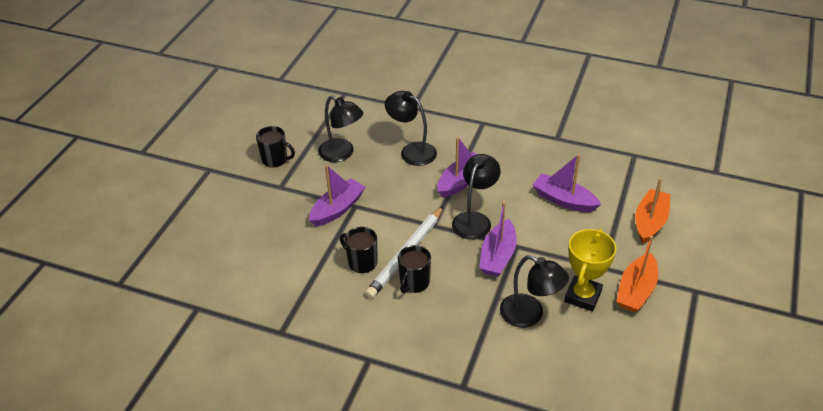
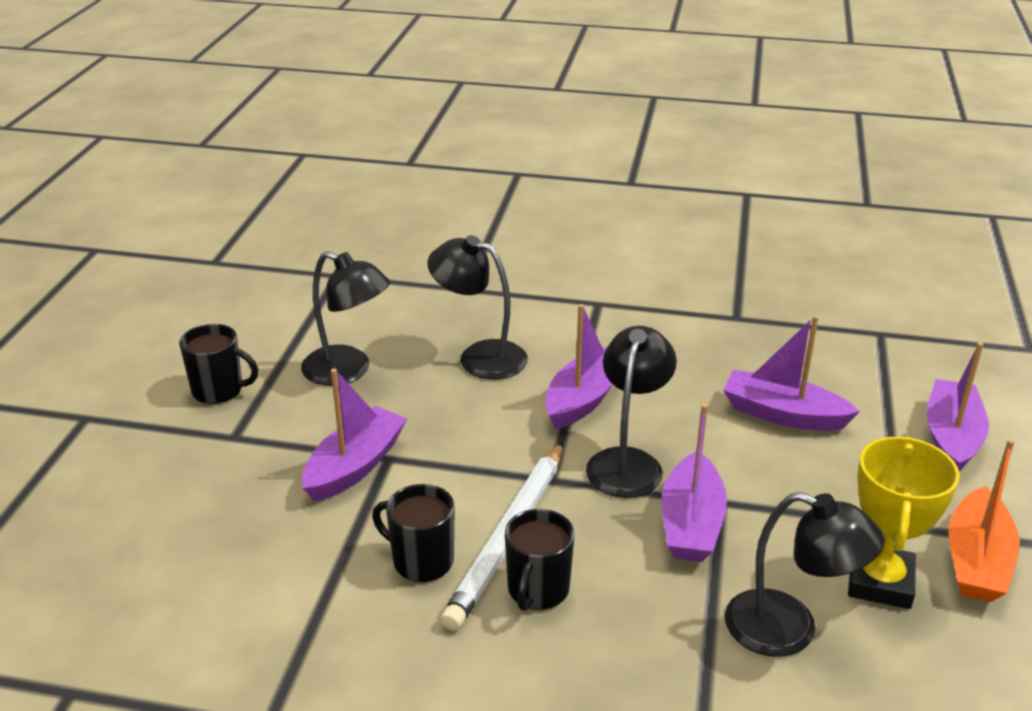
camera: 10 degrees left, 10 degrees down
orange boat [635,178,671,244] -> purple boat [927,342,989,471]

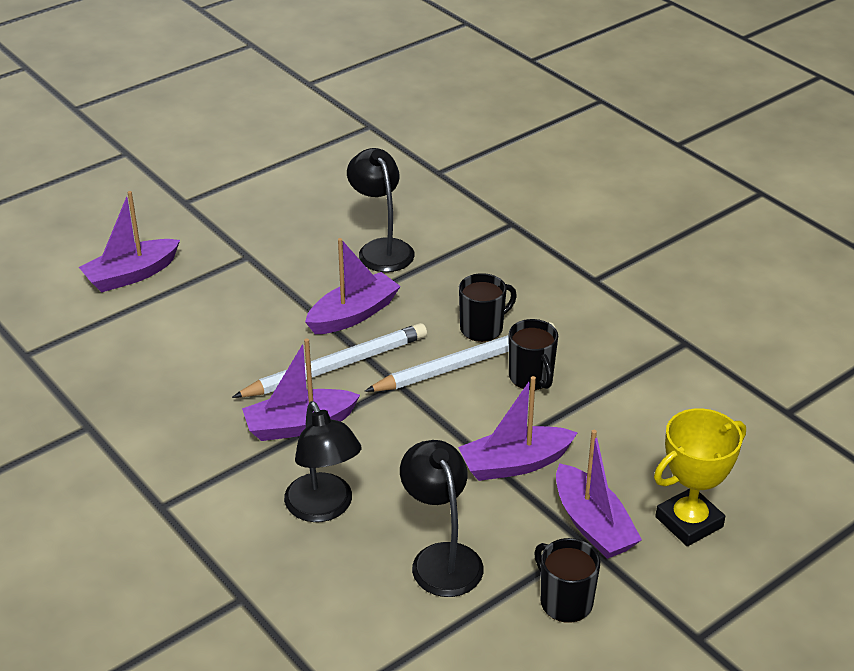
camera: 140 degrees left, 5 degrees up
black lamp [586,326,677,498] -> white pencil [232,323,427,398]
purple boat [723,315,860,431] -> purple boat moved to [556,430,642,559]
yellow trophy [848,436,960,609] -> yellow trophy moved to [654,408,746,546]
orange boat [949,439,1020,602] -> none

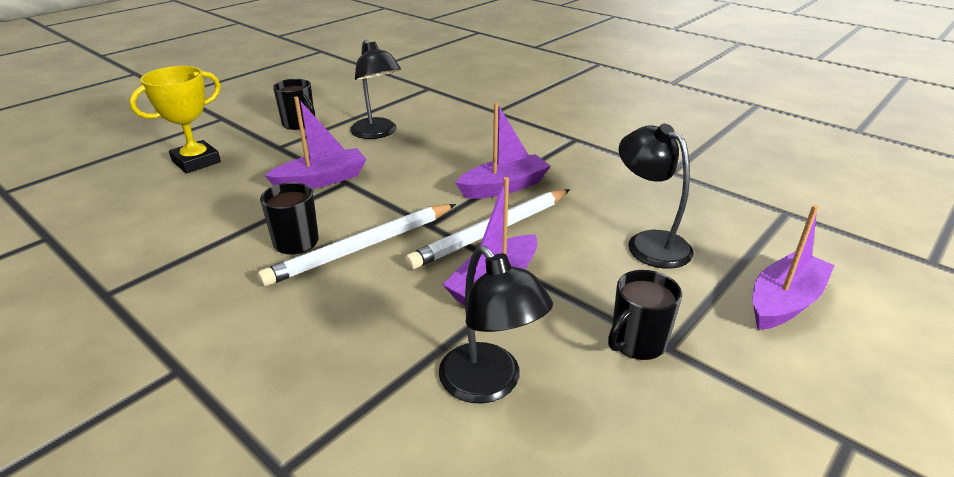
camera: 170 degrees right, 5 degrees down
black lamp [284,401,362,522] -> black lamp moved to [619,124,694,269]
black mug [459,273,517,342] -> black mug moved to [608,270,682,360]
purple boat [556,430,642,559] -> none

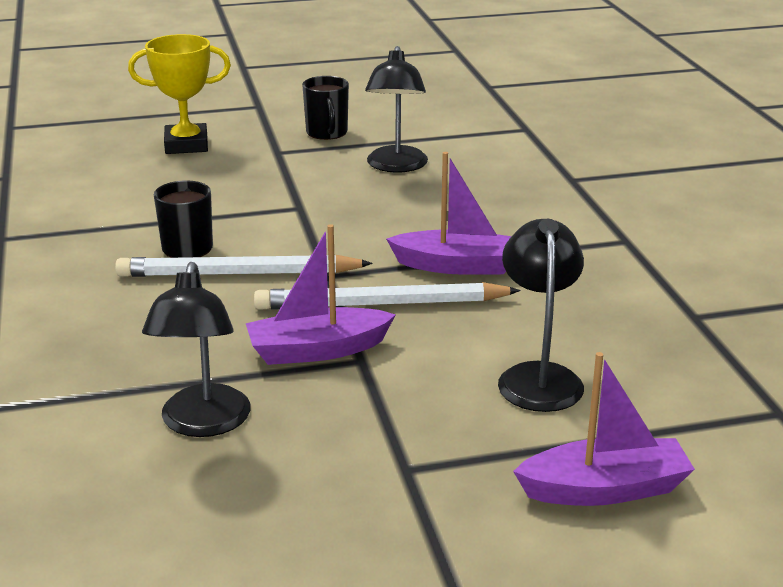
camera: 35 degrees right, 5 degrees down
purple boat [265,96,367,189] -> none
black mug [608,270,682,360] -> none

